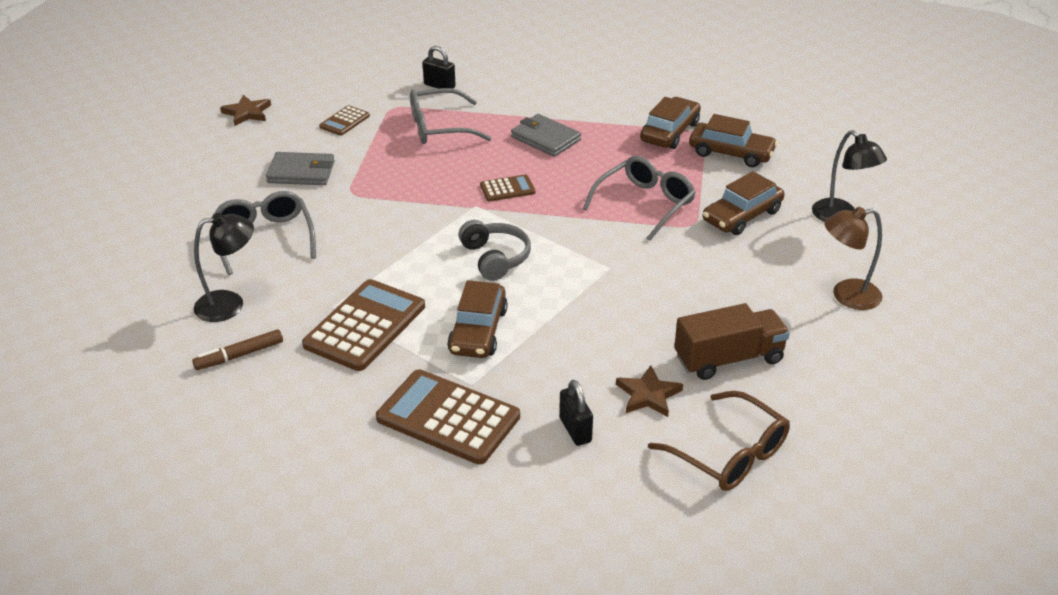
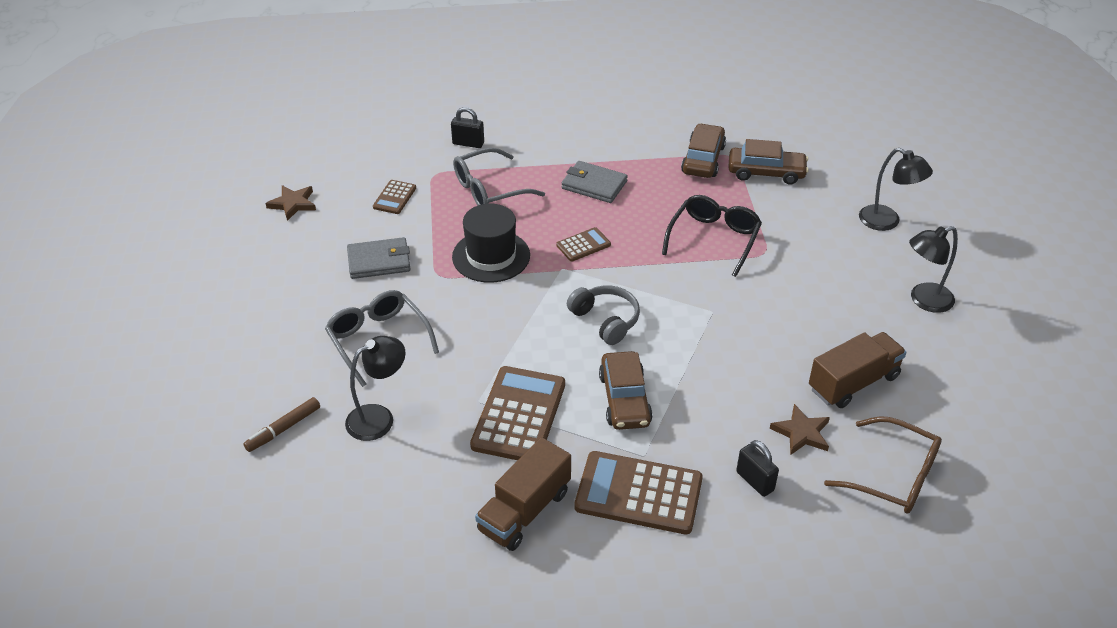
camera: 15 degrees left, 5 degrees up
brown marker [192,329,283,370] -> brown marker moved to [243,397,320,452]
grey glasses [583,156,696,241] -> black glasses [662,195,762,277]
brown car [703,171,785,235] -> none
brown lamp [824,207,882,310] -> black lamp [909,226,958,313]
none -> black hat [452,204,530,283]
none -> brown truck [475,437,571,551]

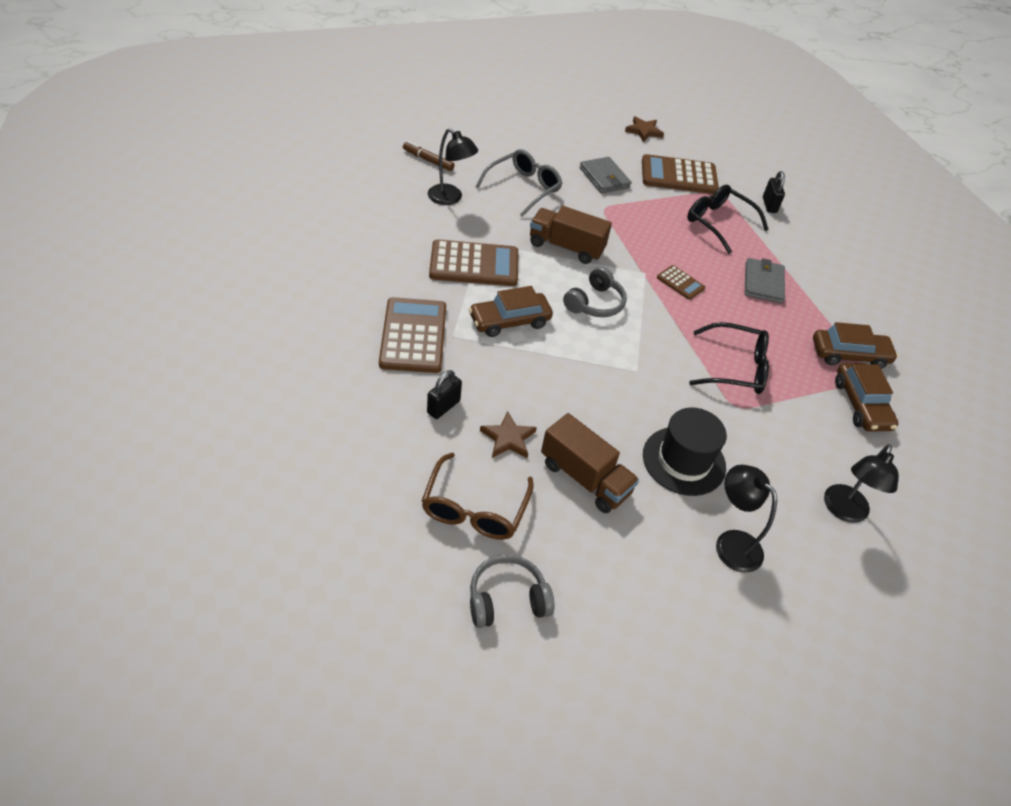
camera: 70 degrees right, 5 degrees up
brown calculator [373,180,416,214] -> brown calculator [642,154,719,194], size x2.00
black hat [452,204,530,283] -> black hat moved to [643,407,727,496]
grey glasses [453,148,545,205] -> black glasses [687,185,769,254]
brown truck [475,437,571,551] -> brown truck moved to [530,206,612,264]
none -> grey headphones [470,554,554,628]

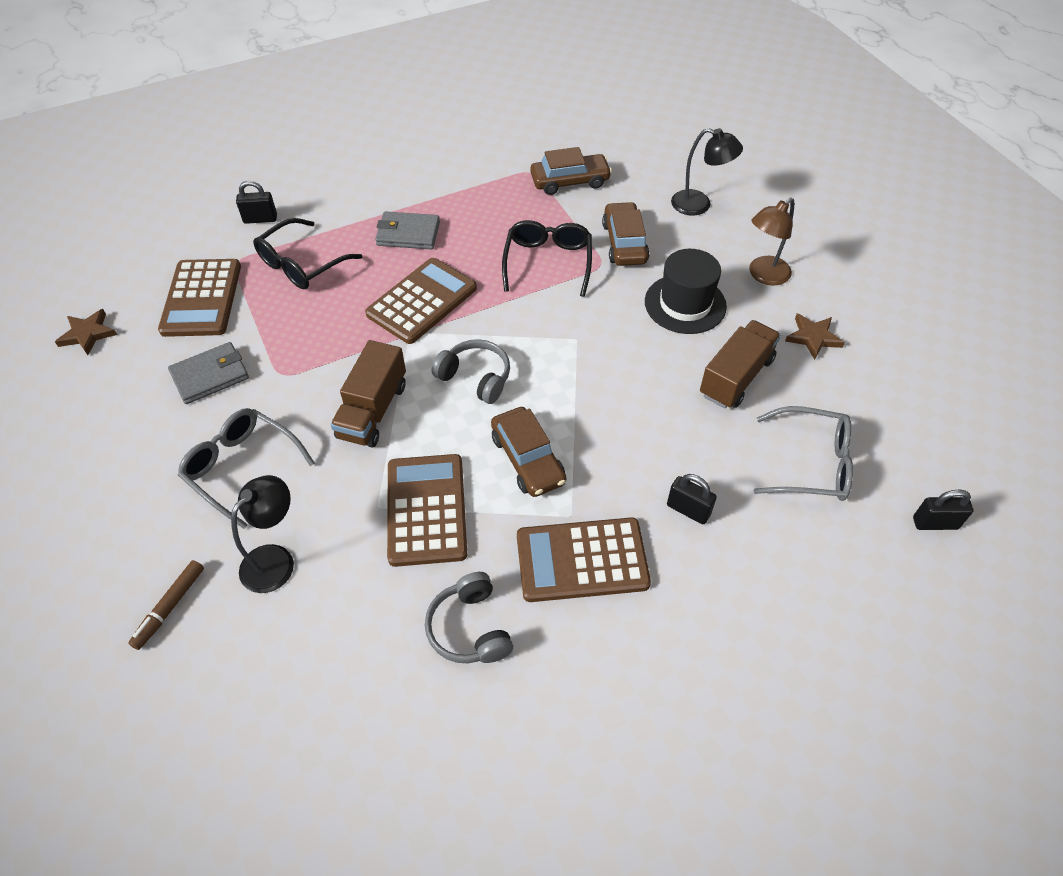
camera: 90 degrees left, 5 degrees up
brown glasses [422,453,534,540] -> grey glasses [754,406,853,501]
grey headphones [470,554,554,628] -> grey headphones moved to [425,572,513,663]
brown star [480,411,537,458] -> brown star moved to [785,313,845,360]
brown calculator [657,265,705,300] -> brown calculator [365,258,477,344], size x2.00
black lamp [716,464,777,573] -> brown lamp [749,198,794,286]
brown car [813,322,898,369] -> brown car moved to [602,202,650,266]
none -> black padlock [913,490,973,530]

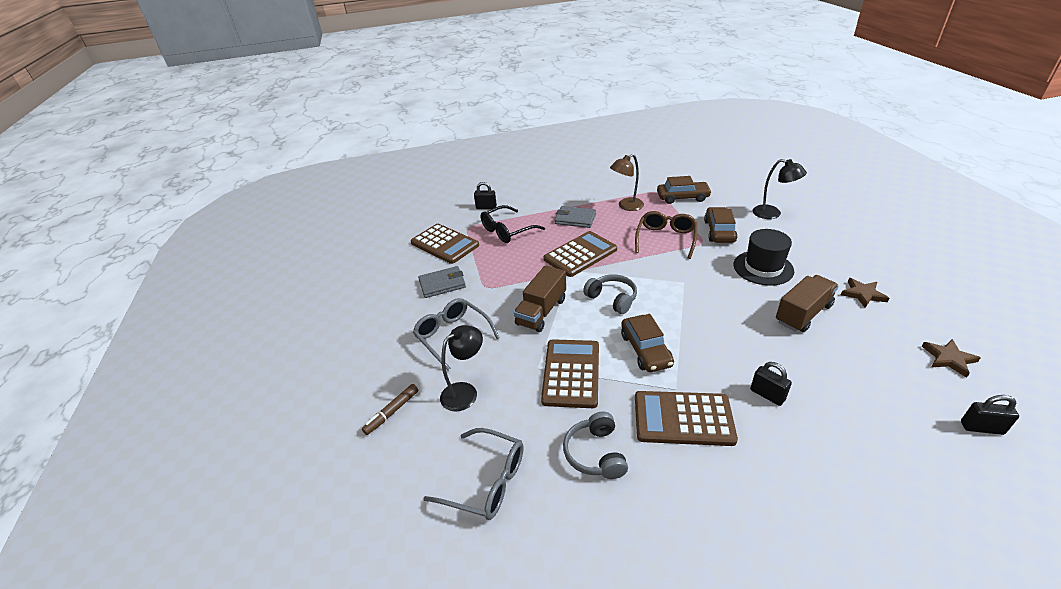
camera: 15 degrees right, 15 degrees down
brown star [55,309,117,355] -> brown star moved to [922,339,981,378]
brown calculator [158,259,241,337] -> brown calculator turned 60 degrees counterclockwise [411,224,479,264]
black glasses [502,220,592,297] -> brown glasses [635,211,697,259]
brown lamp [749,198,794,286] -> brown lamp moved to [610,154,644,211]
grey glasses [754,406,853,501] -> grey glasses moved to [423,428,524,520]

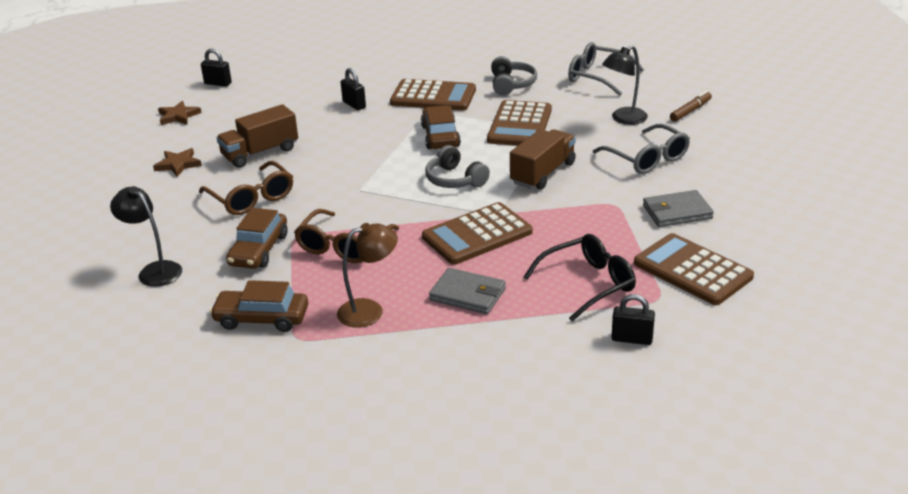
camera: 175 degrees left, 5 degrees down
black hat [733,229,794,286] -> brown glasses [199,161,293,215]

